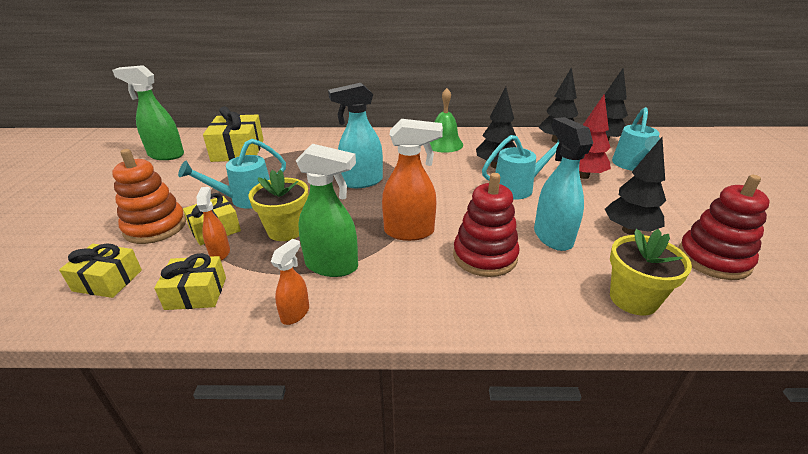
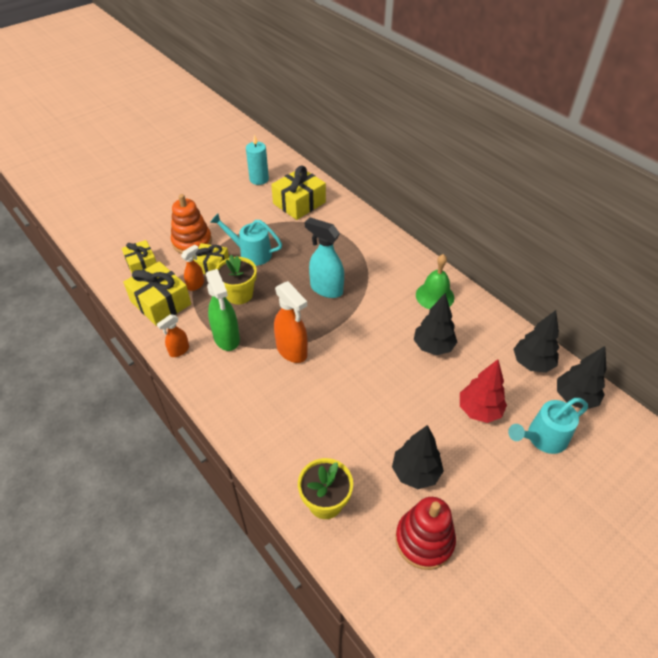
camera: 50 degrees right, 15 degrees up
green spray bottle [112,65,184,160] -> turquoise candle [246,135,269,185]
yellow gift [154,253,226,310] -> yellow gift [123,261,191,326], size x1.56
orange spray bottle [271,239,309,325] -> orange spray bottle turned 150 degrees clockwise [157,314,189,357]
red stacking toy [453,173,519,277] -> none
turquoise watering can [482,135,560,199] -> none
turquoise spray bottle [534,117,593,251] -> none

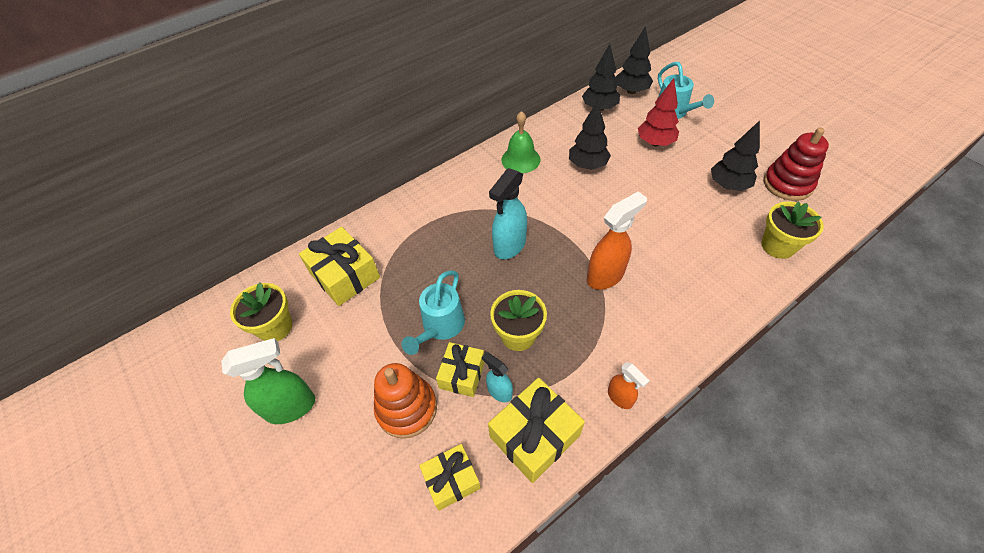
camera: 85 degrees left, 5 degrees up
orange spray bottle [181,244,204,291] -> turquoise spray bottle [482,352,513,402]
green spray bottle [206,269,240,351] -> green spray bottle moved to [221,338,315,424]
turquoise candle [246,135,269,185] -> yellow flower pot [230,282,292,341]

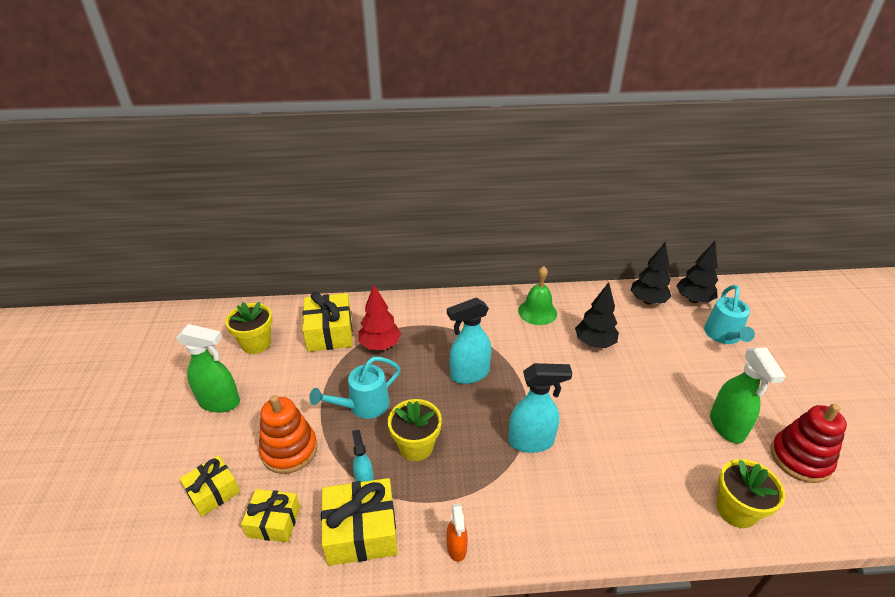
camera: 30 degrees right, 15 degrees down
yellow gift [436,342,485,397] -> yellow gift moved to [180,455,240,517]
orange spray bottle [587,191,647,290] -> turquoise spray bottle [508,363,572,453]
red tree [638,78,679,146] -> red tree moved to [358,285,401,350]
black tree [711,121,760,191] -> green spray bottle [710,347,786,443]

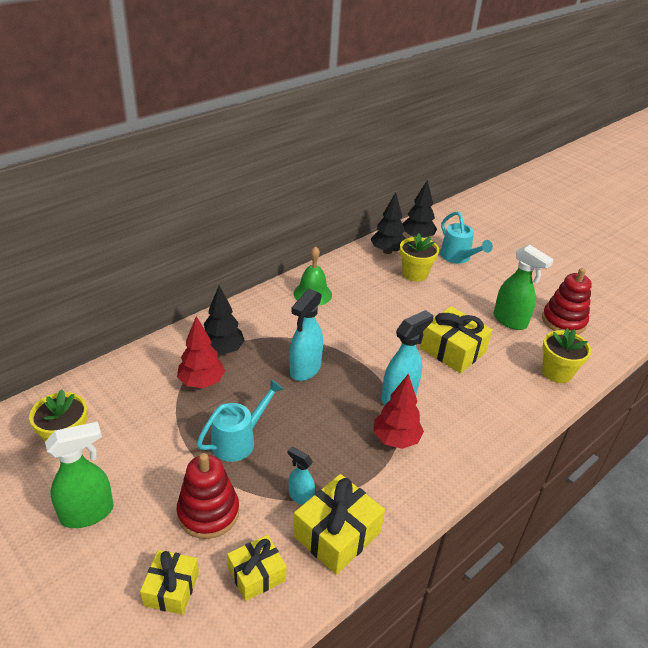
camera: 40 degrees left, 0 degrees up
orange stacking toy [259,395,317,474] -> red stacking toy [177,453,239,539]
yellow gift [302,292,353,352] -> yellow gift moved to [420,306,492,373]
turquoise watering can [309,357,400,419] -> turquoise watering can turned 150 degrees counterclockwise [197,379,284,462]
yellow flower pot [388,399,442,461] -> yellow flower pot moved to [400,233,439,282]
orange spray bottle [446,504,468,562] -> none
black tree [575,282,619,348] -> black tree moved to [204,286,245,355]
none -> red tree [374,373,424,449]

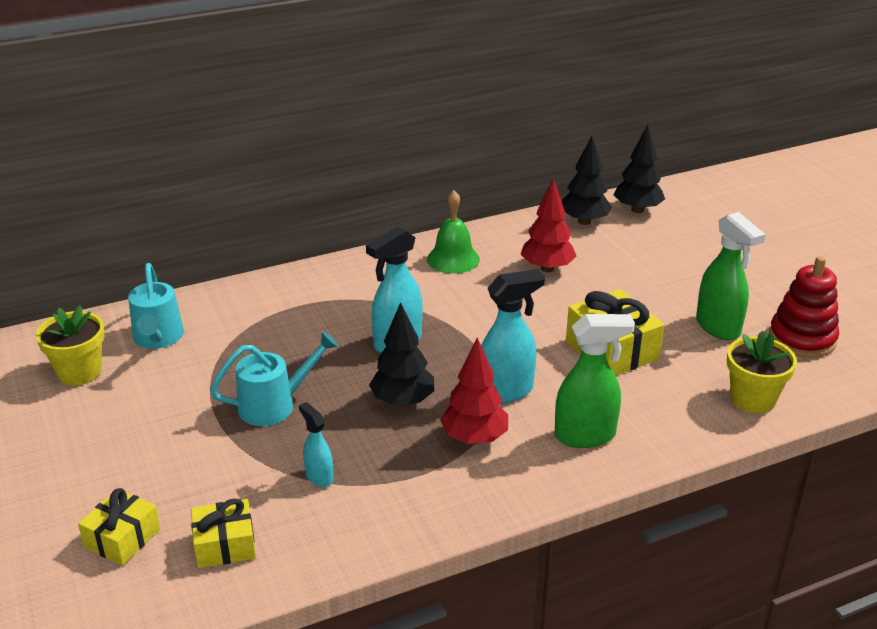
camera: 20 degrees right, 5 degrees down
green spray bottle [45,422,114,528] -> green spray bottle moved to [555,314,635,448]
red tree [177,316,225,388] -> red tree moved to [521,178,576,272]
red stacking toy [177,453,239,539] -> none
black tree [204,286,245,355] -> black tree moved to [369,302,434,407]
yellow gift [293,474,385,575] -> none
yellow flower pot [400,233,439,282] -> none
turquoise watering can [440,212,493,263] -> turquoise watering can moved to [128,263,184,349]

